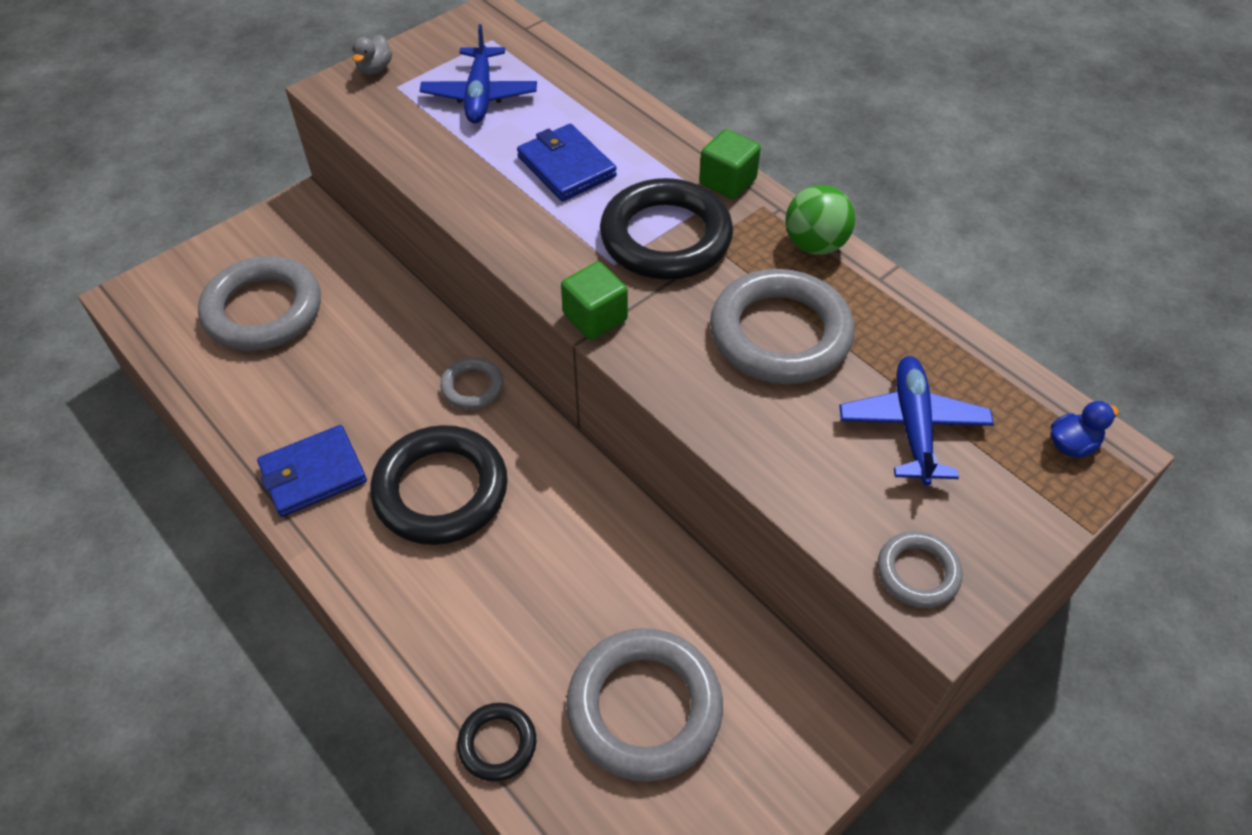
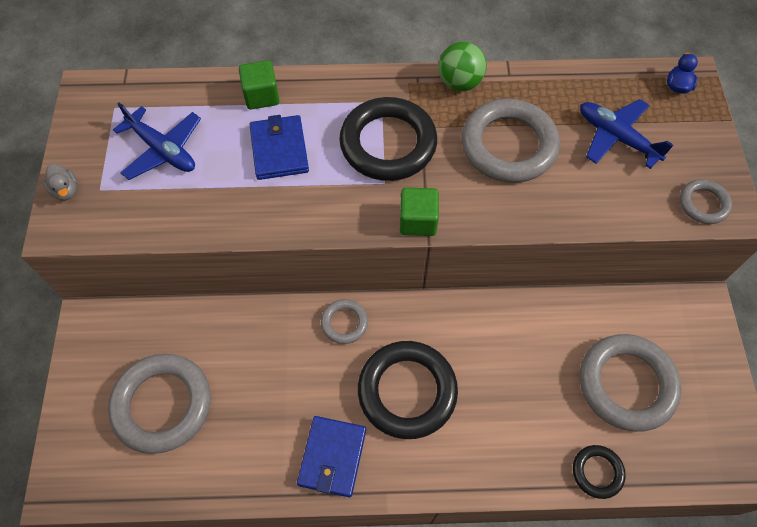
camera: 50 degrees left, 10 degrees up
blue wallet [517,124,617,201] -> blue wallet turned 75 degrees clockwise [249,115,309,180]
green cube [699,129,761,199] -> green cube moved to [239,60,280,110]

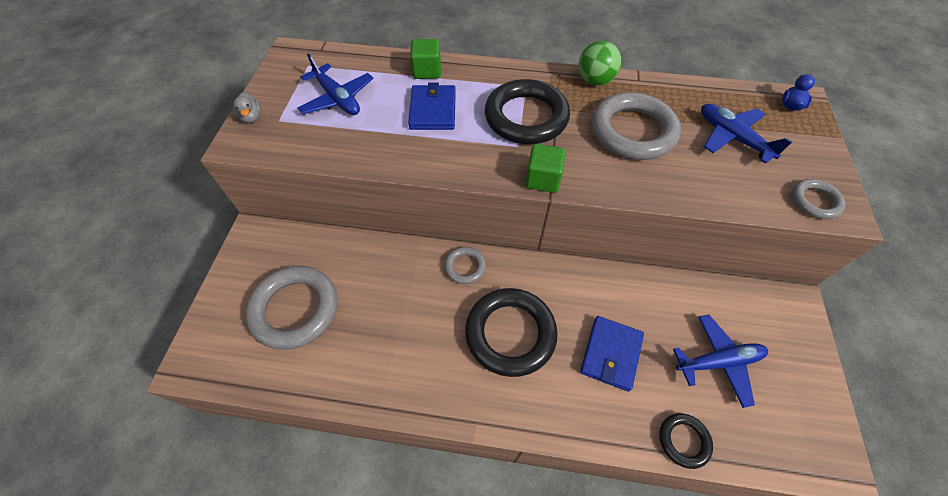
camera: 10 degrees right, 5 degrees down
blue wallet [297,416,366,497] -> blue wallet moved to [580,316,644,392]
grey ring [580,334,682,432] -> blue plane [673,315,768,408]

